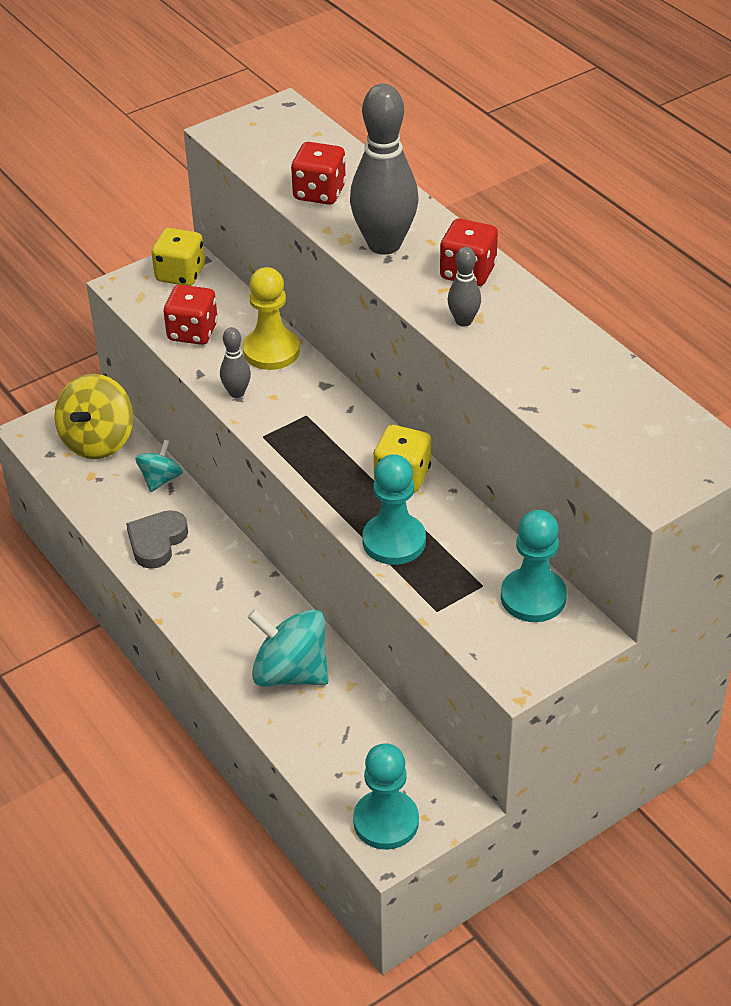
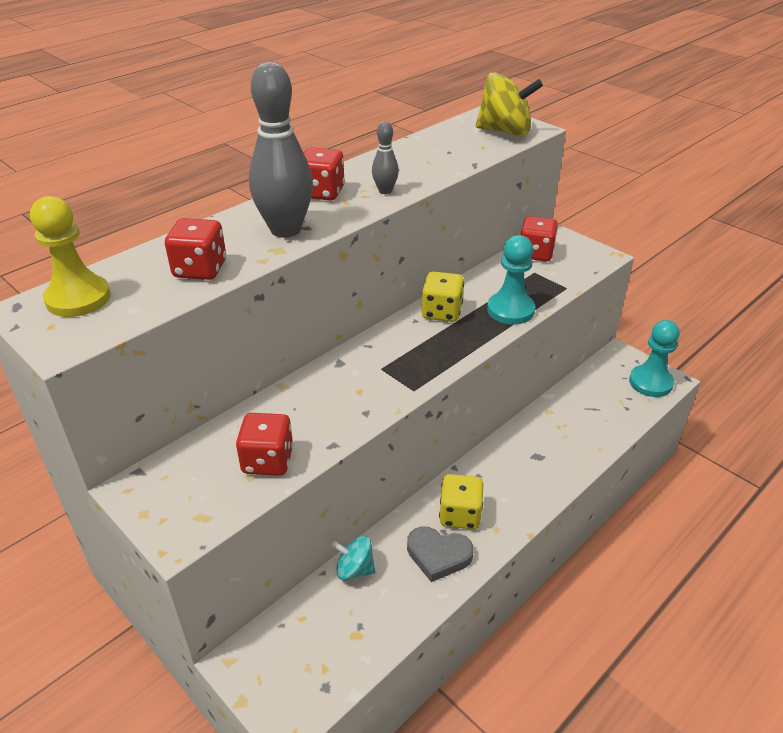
camera: 100 degrees left, 5 degrees down
yellow spinning top [54,374,134,459] -> yellow spinning top moved to [476,72,543,137]
yellow dice [152,228,205,286] -> yellow dice moved to [439,474,483,529]
grey bowling pin [220,327,251,398] -> none
yellow pawn [243,267,300,370] -> yellow pawn moved to [30,196,111,317]
turquoise spinning top [247,609,329,686] -> none
turquoise pawn [501,510,567,622] -> red dice [521,216,558,261]

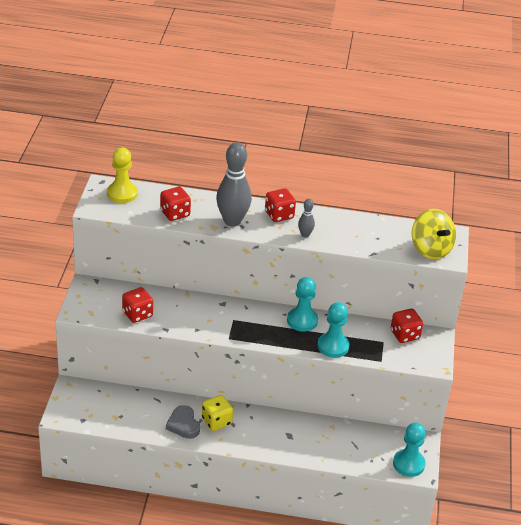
camera: 50 degrees right, 0 degrees up
turquoise spinning top [332,536,375,580] -> none
yellow dice [422,271,464,322] -> turquoise pawn [287,277,318,332]

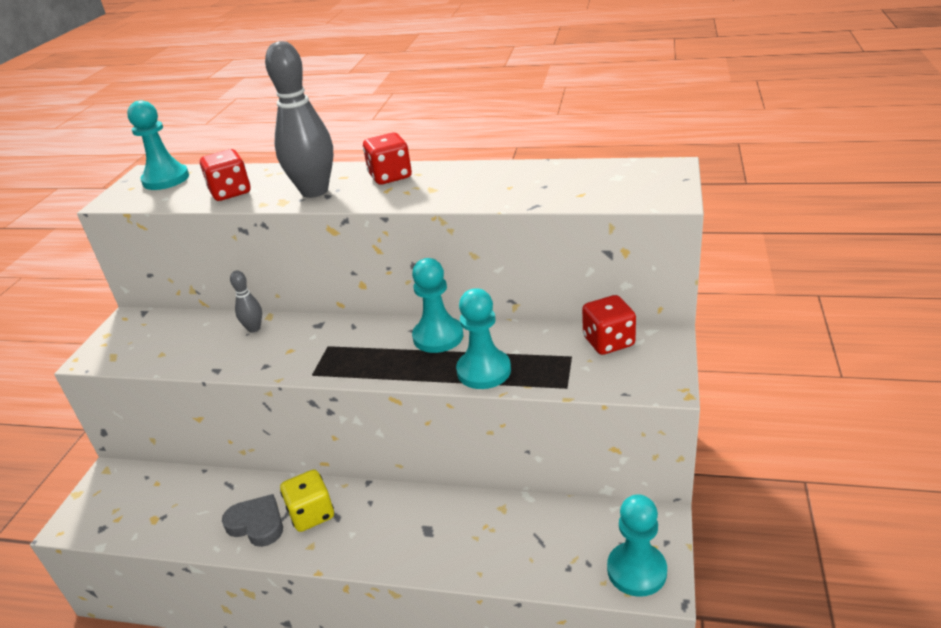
camera: 10 degrees right, 5 degrees down
yellow pawn [107,147,138,203] -> turquoise pawn [127,100,189,190]
red dice [122,287,153,323] -> none
grey heart [166,405,200,439] -> grey heart turned 135 degrees clockwise [222,494,283,547]
grey bowling pin [298,199,315,238] -> grey bowling pin moved to [230,271,262,333]
yellow spinning top [412,209,456,259] -> none

